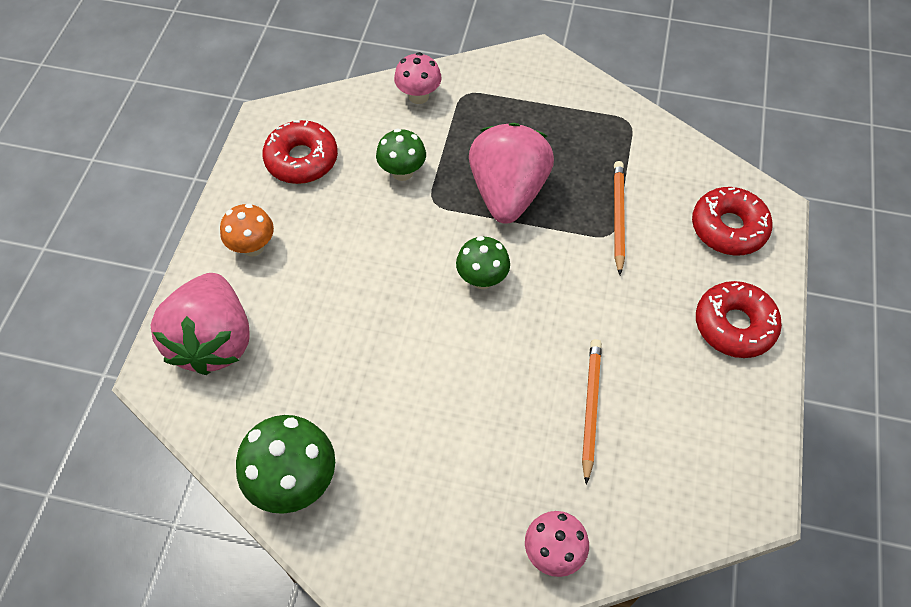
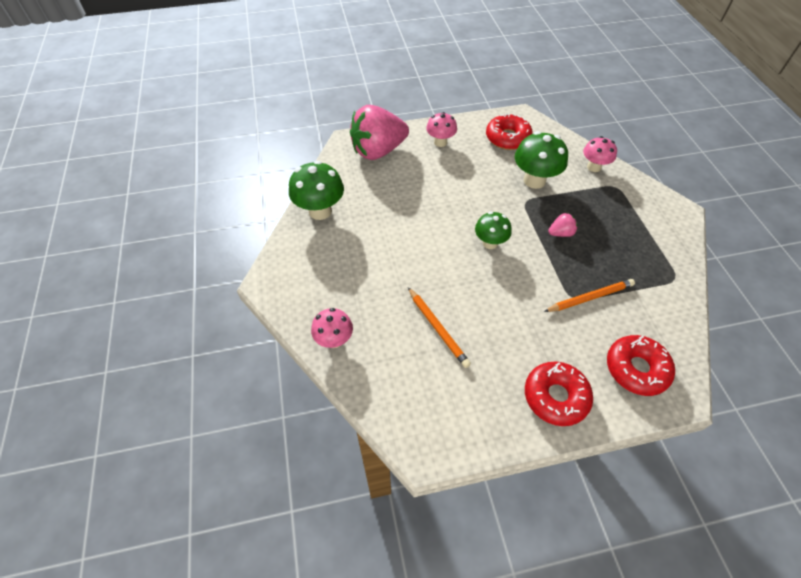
camera: 65 degrees right, 5 degrees down
orange mushroom [220,204,274,257] -> pink mushroom [426,112,457,147]
green mushroom [376,128,426,181] -> green mushroom [515,131,568,189], size x1.56
pink strawberry [469,123,554,224] -> pink strawberry [548,213,577,237], size x0.42
orange pencil [582,339,602,485] -> orange pencil turned 75 degrees clockwise [408,287,471,368]

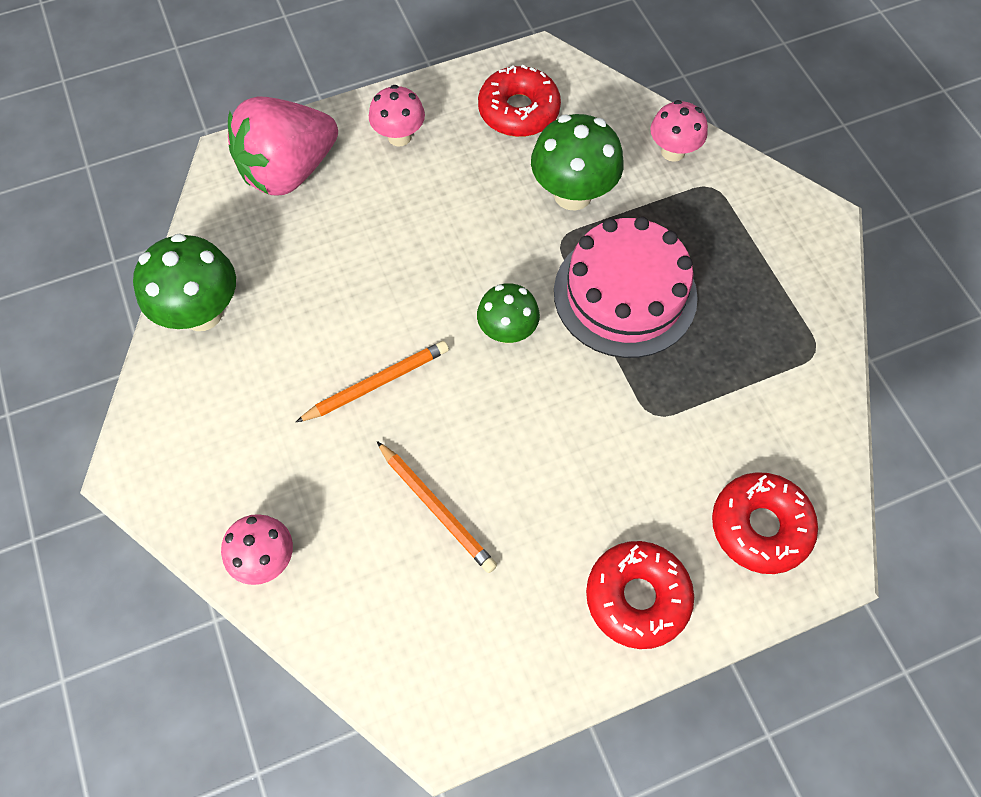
camera: 10 degrees left, 10 degrees up
orange pencil [544,279,635,312] -> orange pencil moved to [296,341,449,422]
pink strawberry [548,213,577,237] -> pink cake [554,216,698,358]

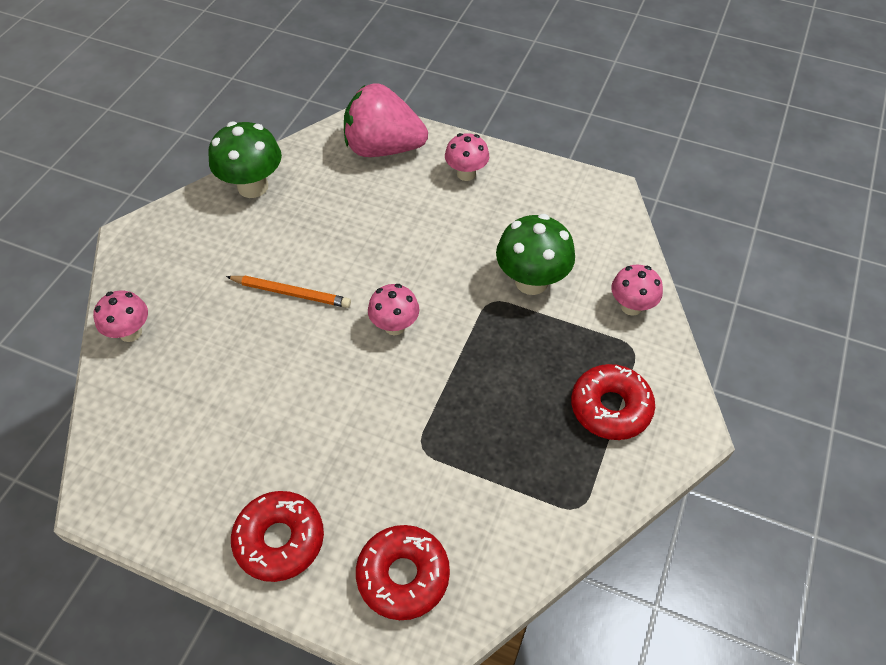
camera: 45 degrees right, 10 degrees down
orange pencil [377,441,497,573] -> none
green mushroom [477,283,540,344] -> pink mushroom [368,284,419,335]
red donut [478,64,561,137] -> red donut moved to [571,364,655,440]
pink cake [554,216,698,358] -> none

